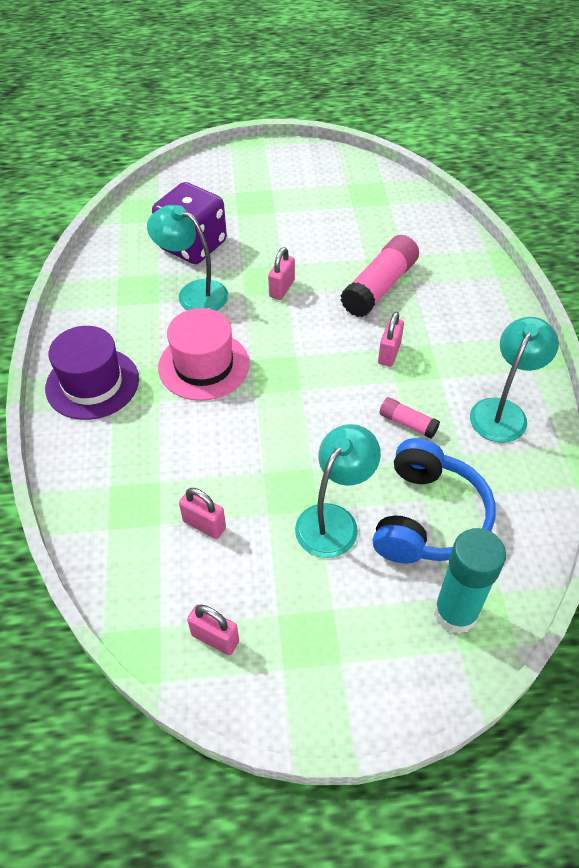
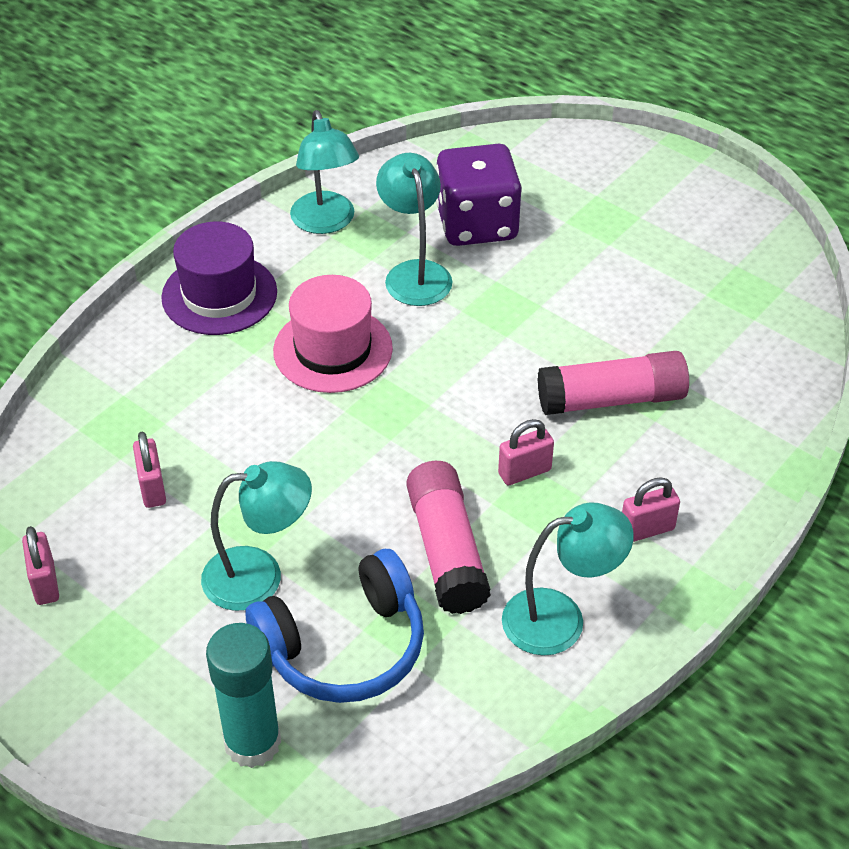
camera: 45 degrees right, 5 degrees down
pink padlock [268,247,295,300] -> pink padlock moved to [622,477,680,542]
pink glue stick [379,397,440,439] -> pink glue stick [407,461,491,614], size x1.95
none -> turquoise lamp [290,110,359,234]

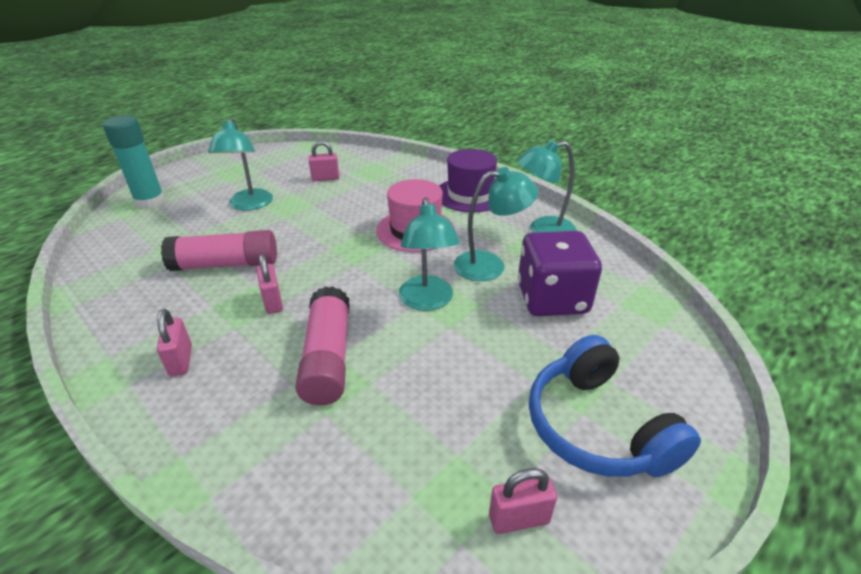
camera: 95 degrees right, 10 degrees down
pink padlock [22,526,59,605] -> pink padlock moved to [489,468,557,534]
blue headphones [245,549,424,703] -> blue headphones moved to [529,335,701,477]
turquoise lamp [502,503,634,656] -> turquoise lamp moved to [399,197,460,311]

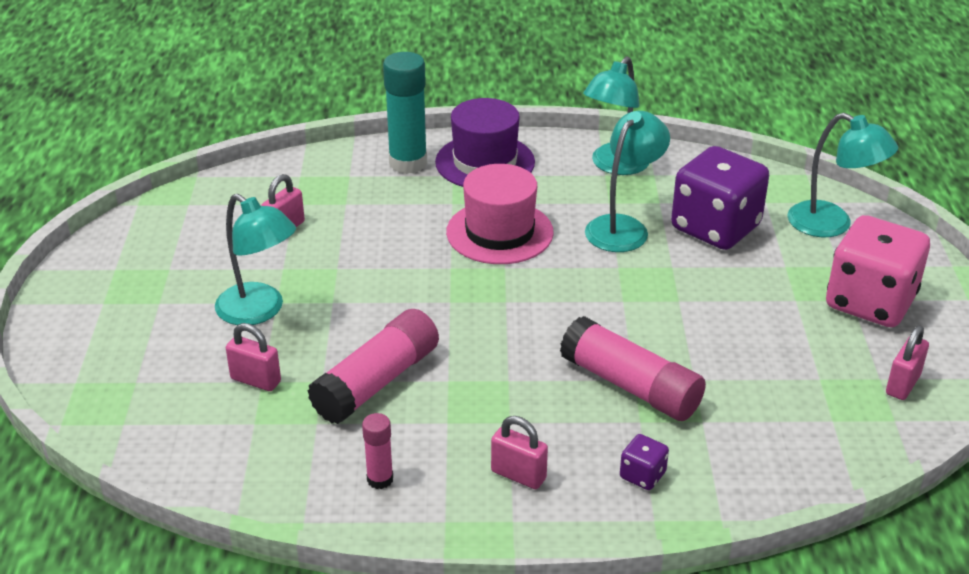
camera: 45 degrees left, 0 degrees up
turquoise glue stick [103,115,166,210] -> turquoise glue stick moved to [383,52,427,174]
pink padlock [257,254,283,314] -> pink padlock moved to [226,323,281,391]
turquoise lamp [399,197,460,311] -> turquoise lamp moved to [787,113,898,237]
blue headphones [529,335,701,477] -> pink dice [826,215,930,327]
none -> pink glue stick [362,413,393,489]
none -> purple dice [620,434,669,490]

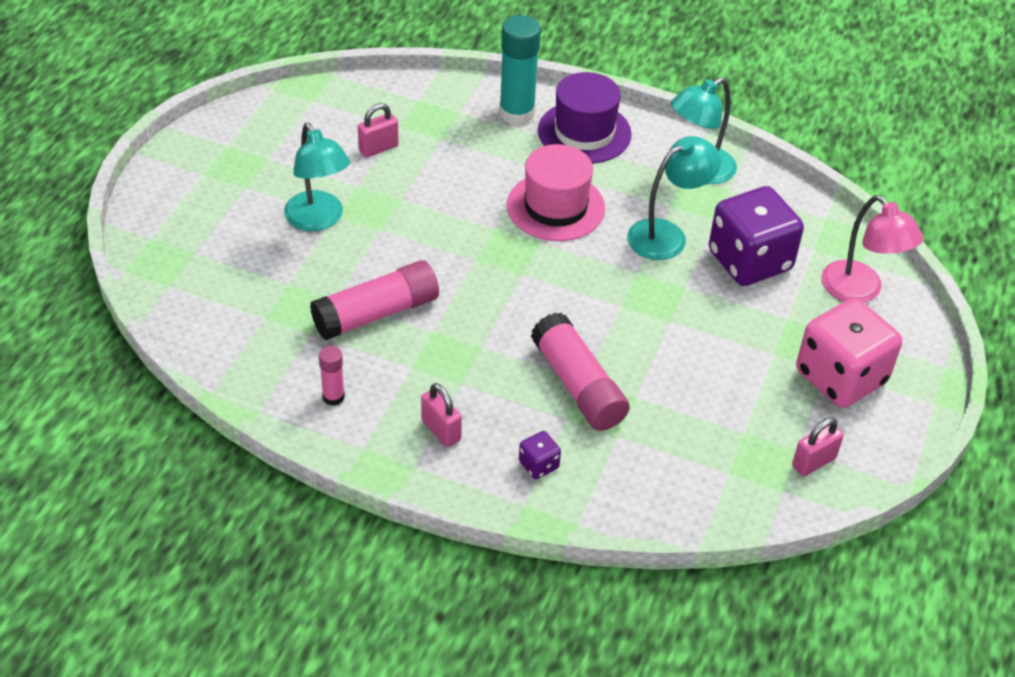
camera: 20 degrees right, 10 degrees up
pink padlock [226,323,281,391] -> none
turquoise lamp [787,113,898,237] -> pink lamp [821,195,923,303]

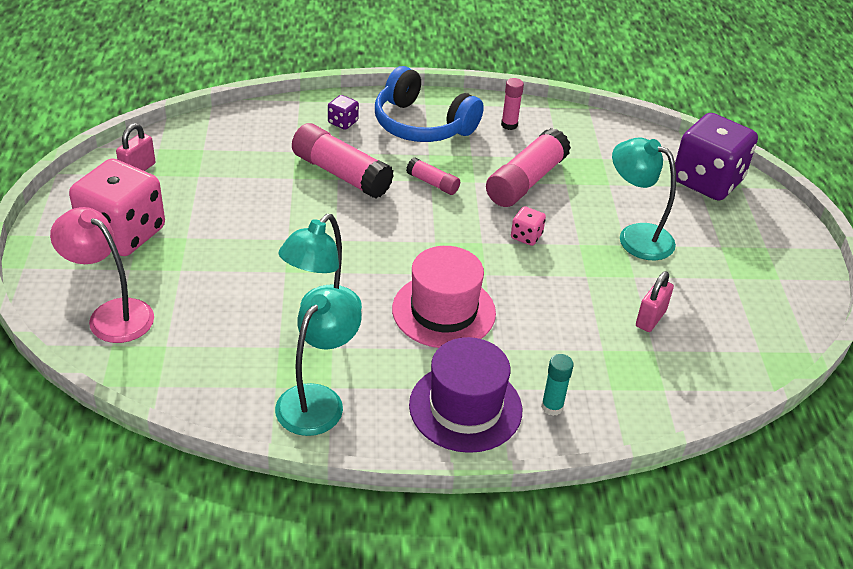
camera: 155 degrees right, 5 degrees down
pink padlock [421,383,462,447] -> blue headphones [375,66,484,142]
turquoise glue stick [499,15,541,126] -> turquoise glue stick [541,354,574,416], size x0.51
purple dice [709,186,804,286] -> purple dice moved to [675,113,758,201]
none -> pink glue stick [406,157,460,195]
none -> pink dice [511,206,546,246]

